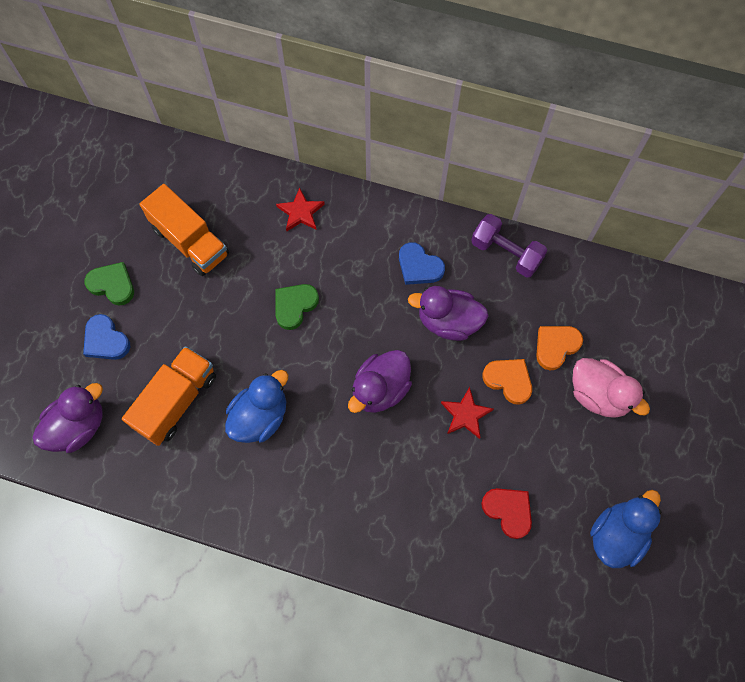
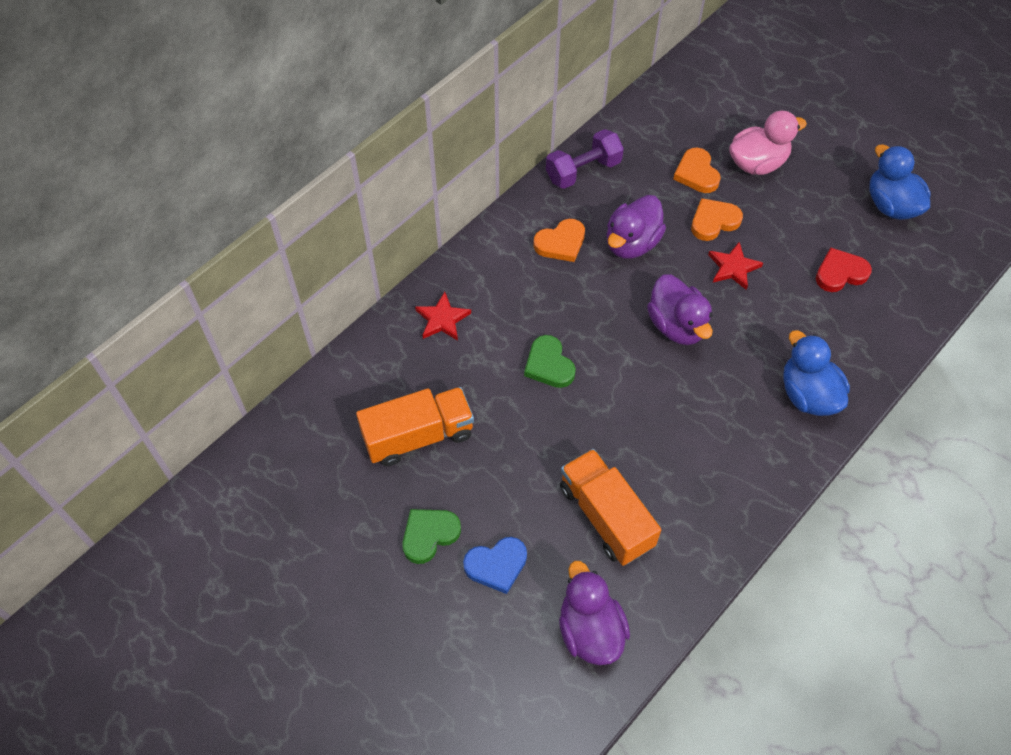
camera: 65 degrees left, 10 degrees down
blue duck [225,370,288,443] -> blue duck moved to [783,330,850,416]
blue heart [399,242,445,285] -> orange heart [533,219,585,262]

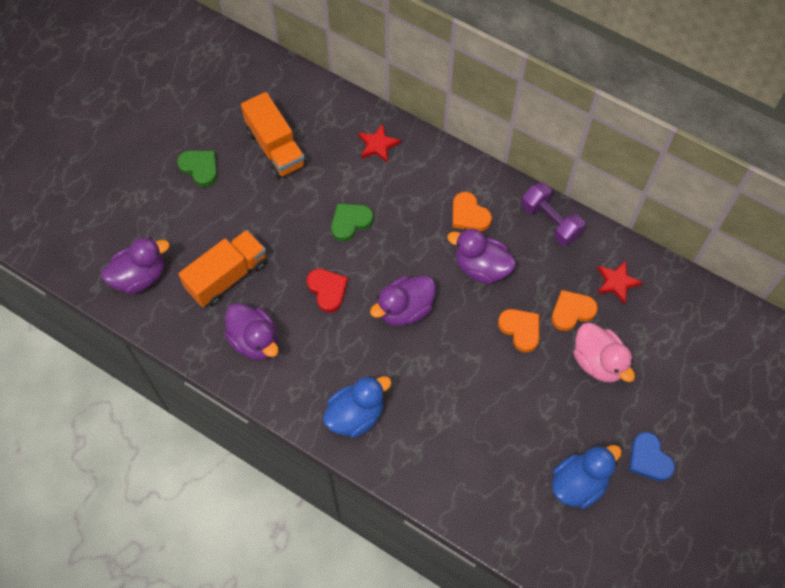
camera: 80 degrees right, 5 degrees up
blue heart [463,537,527,594] -> blue heart moved to [629,432,675,481]
red star [708,242,763,290] -> red star moved to [597,260,643,304]
red heart [816,248,872,292] -> red heart moved to [307,269,348,313]
none -> purple duck [224,303,278,360]

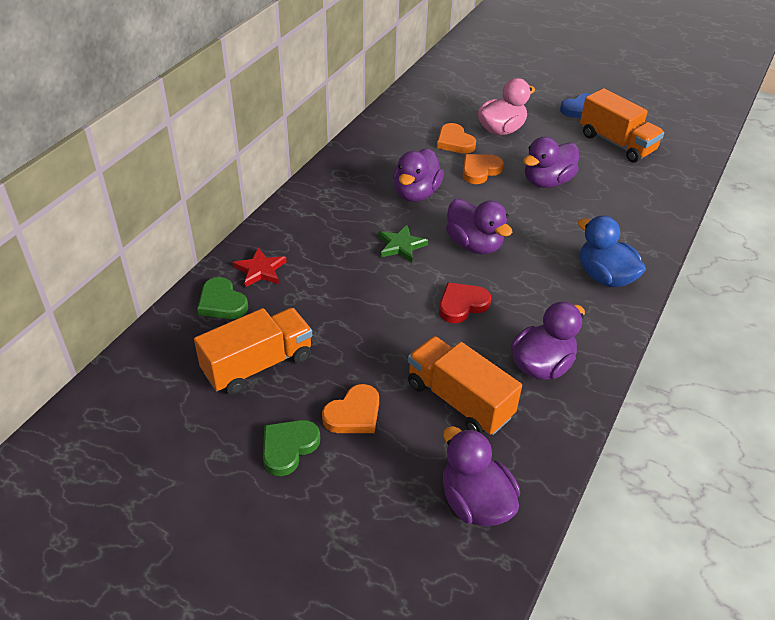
camera: 95 degrees left, 20 degrees down
green heart [331,203,373,241] -> green heart moved to [197,277,248,319]
orange heart [453,192,492,231] -> orange heart moved to [322,384,379,433]
purple dumbbell [521,182,586,246] -> none
blue duck [552,445,622,509] -> orange truck [580,88,664,163]
red star [597,260,643,304] -> none
none -> green star [378,225,428,263]
none -> purple duck [523,137,579,188]

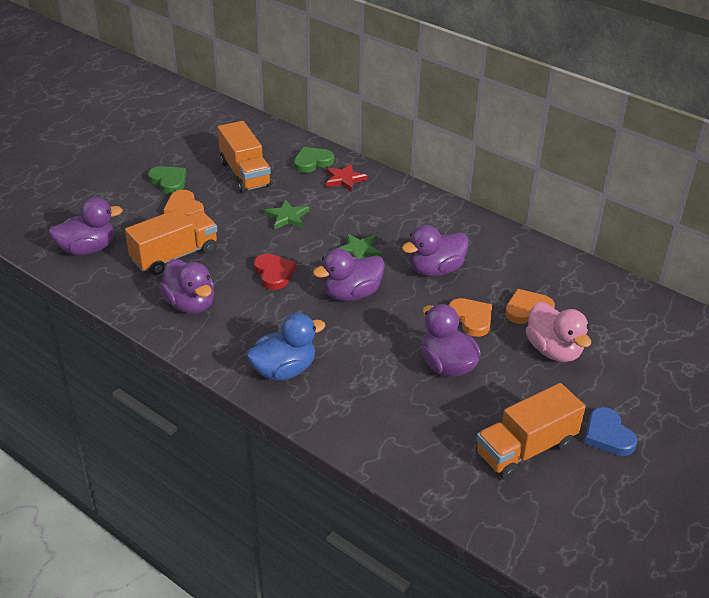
camera: 100 degrees right, 5 degrees down
purple duck [393,148,444,202] -> purple duck turned 60 degrees counterclockwise [402,225,469,276]
none -> green star [264,199,309,229]

